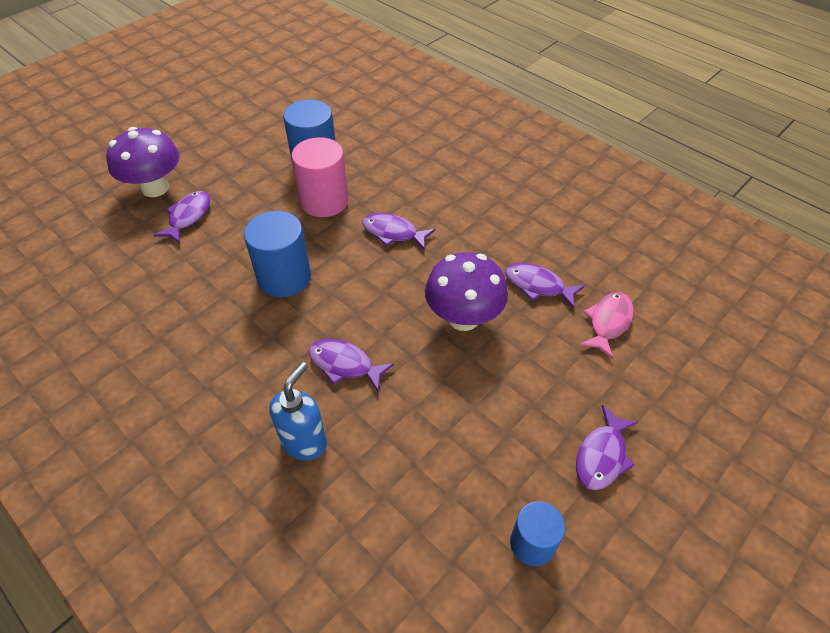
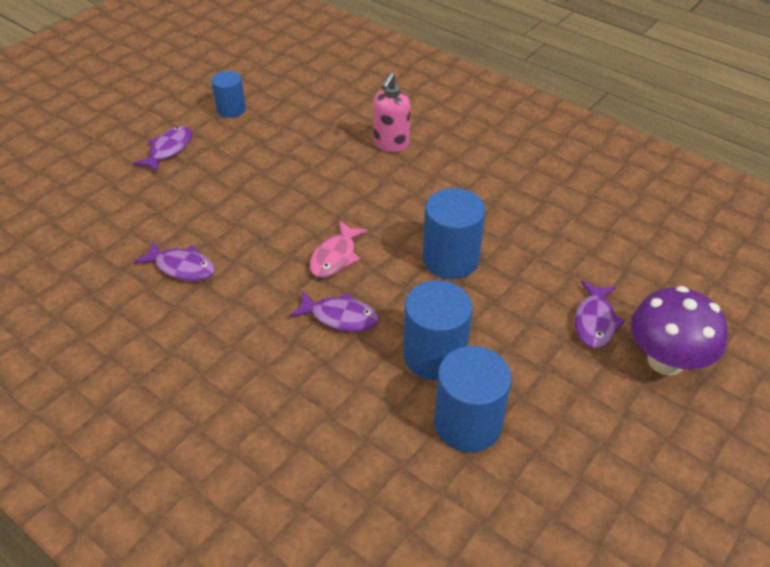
camera: 175 degrees right, 5 degrees down
blue soap dispenser [269,362,327,461] -> pink soap dispenser [373,72,410,152]
pink cylinder [291,137,348,217] -> blue cylinder [404,280,473,380]
purple fish [309,339,394,391] -> none
purple mushroom [425,252,508,331] -> none
pink fish [580,292,634,359] -> pink fish moved to [310,221,368,278]

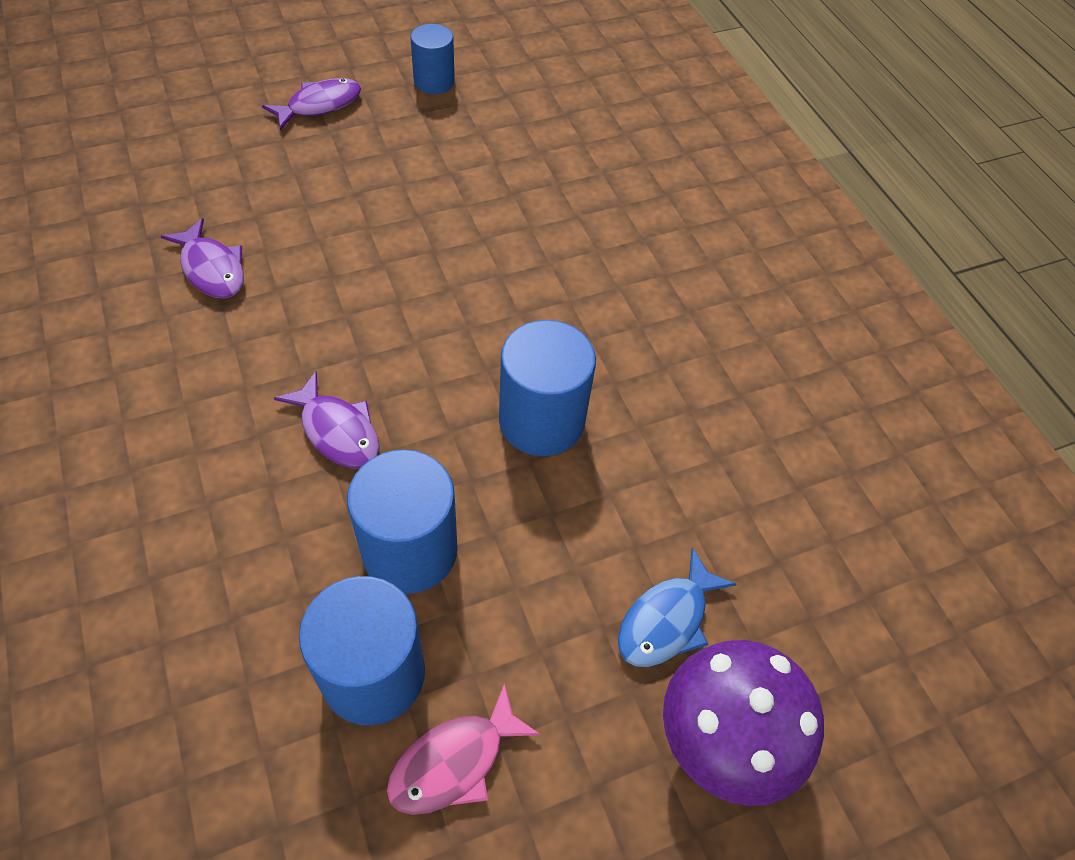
camera: 25 degrees right, 10 degrees up
pink fish [310,221,368,278] -> pink fish moved to [387,683,541,815]
pink soap dispenser [373,72,410,152] -> none
purple fish [575,281,626,348] -> blue fish [618,547,736,667]

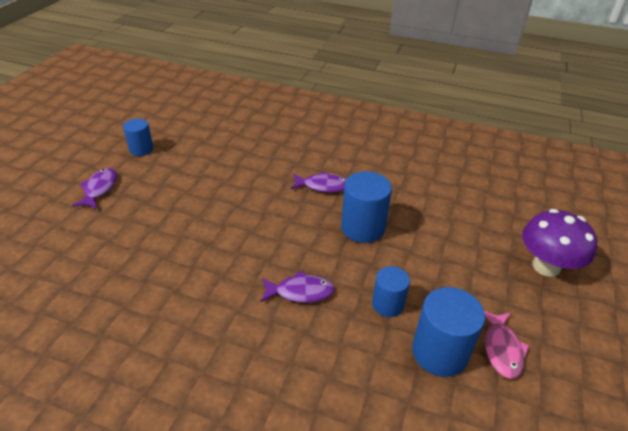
camera: 45 degrees left, 15 degrees down
purple fish [160,218,244,299] -> purple fish moved to [291,171,346,192]
blue cylinder [347,450,458,594] -> blue cylinder [372,266,410,317], size x0.62
blue fish [618,547,736,667] -> none

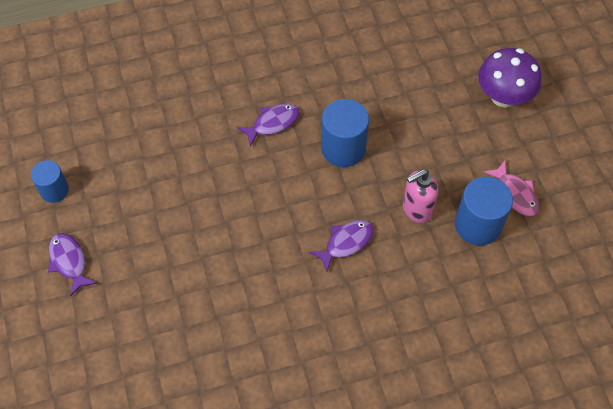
camera: 35 degrees left, 20 degrees up
blue cylinder [372,266,410,317] -> pink soap dispenser [403,169,438,223]

